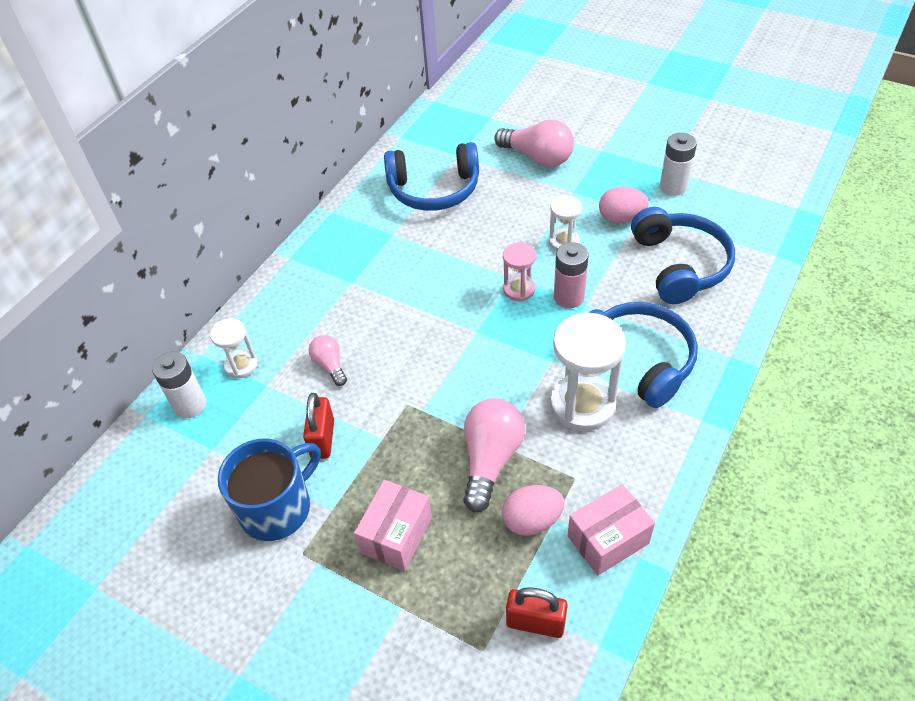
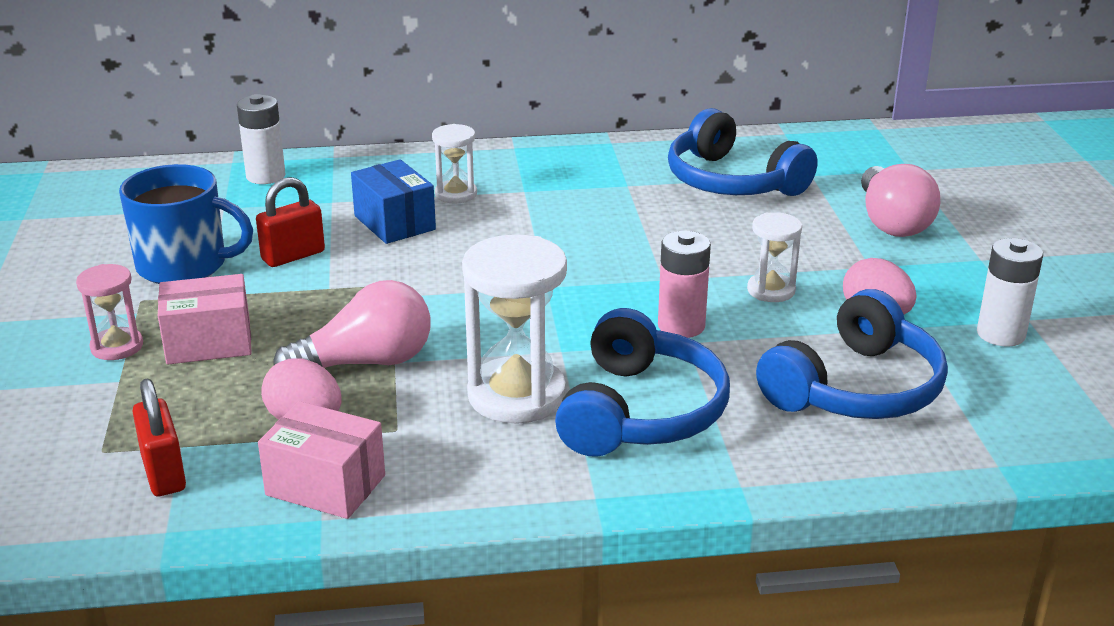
camera: 50 degrees right, 20 degrees down
white hourglass [210,318,258,379] -> white hourglass moved to [432,124,477,204]
pink light bulb [309,335,347,386] -> blue box [351,159,436,244]
pink hourglass [503,242,536,301] -> pink hourglass moved to [76,264,143,360]

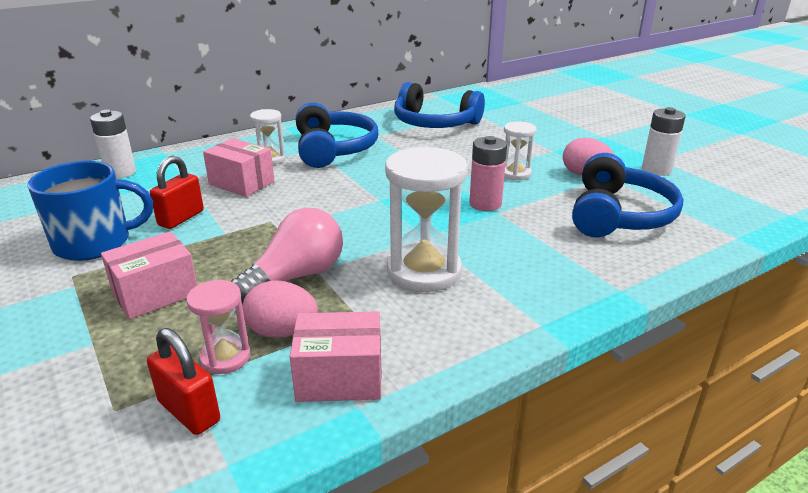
camera: 25 degrees left, 0 degrees up
pink hourglass [76,264,143,360] -> pink hourglass moved to [186,280,251,374]
blue box [351,159,436,244] -> pink box [203,138,275,197]
blue headphones [555,308,730,457] -> blue headphones moved to [296,102,378,168]
pink light bulb [861,164,940,237] -> none

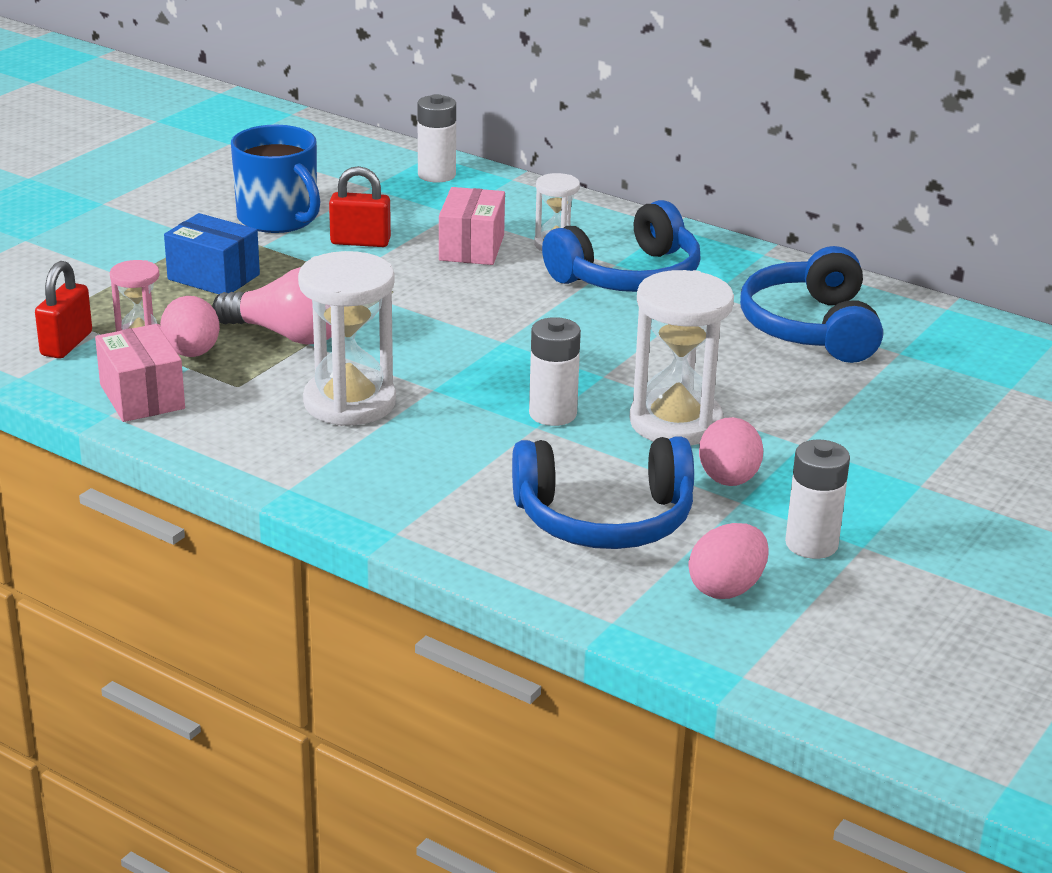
camera: 65 degrees right, 0 degrees up
pink box [101,231,197,319] -> blue box [164,213,260,294]
pink battery [469,136,507,211] -> white battery [529,317,581,426]
white hourglass [504,121,537,180] -> white hourglass [629,270,734,445], size x1.83
none -> pink egg [689,523,769,599]

